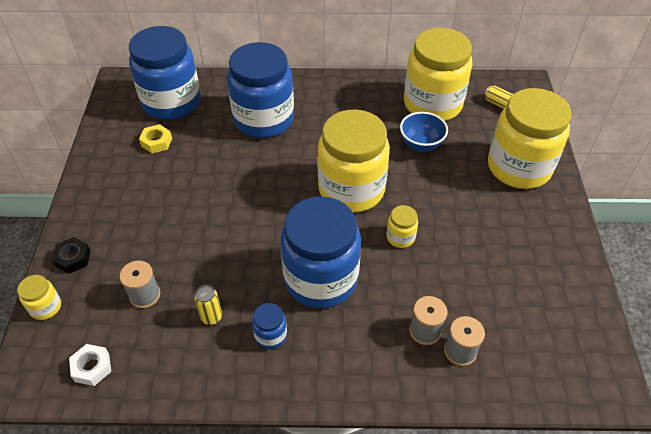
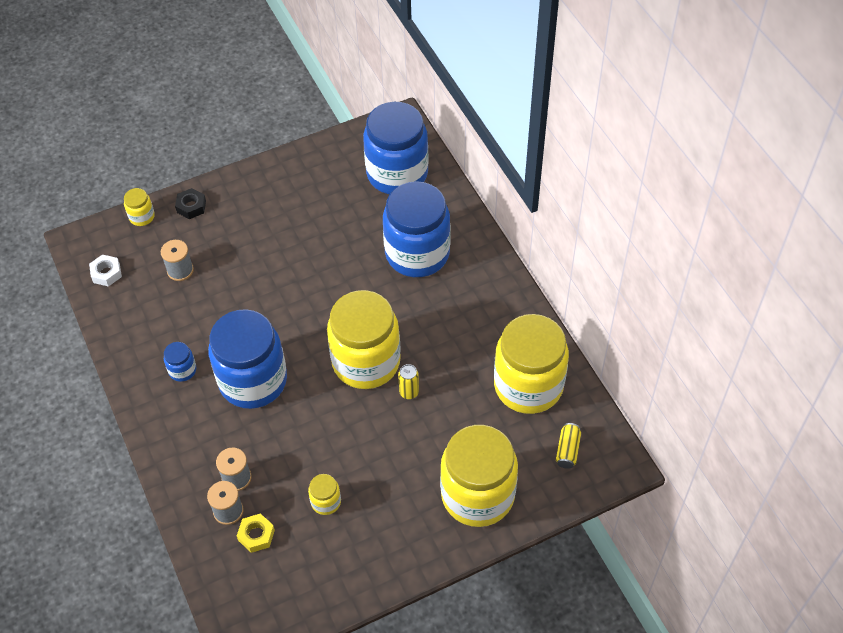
camera: 65 degrees right, 5 degrees up
yellow nut [139,124,172,154] -> yellow nut moved to [237,513,275,553]
yellow can [194,285,222,325] -> yellow can moved to [398,364,419,399]
yellow jar [386,205,418,248] -> yellow jar moved to [308,474,341,515]
blue bowl [400,112,448,152] -> none

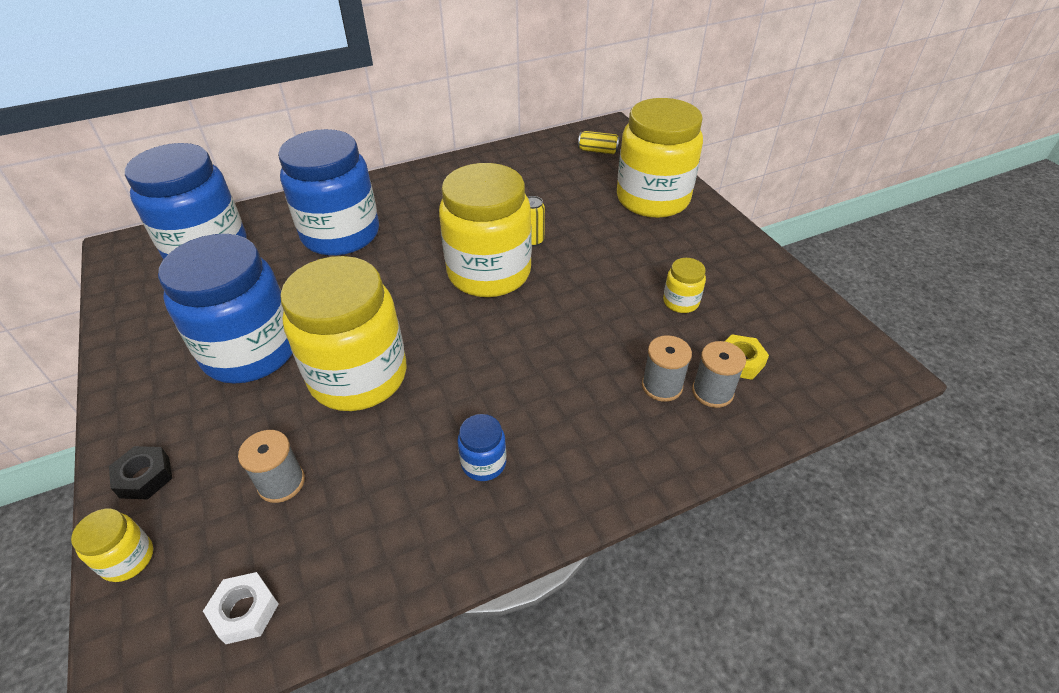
camera: 90 degrees left, 10 degrees down
blue jar [208,309,287,409] -> blue jar moved to [158,234,292,384]
yellow jar [494,314,569,414] -> yellow jar moved to [280,256,407,411]

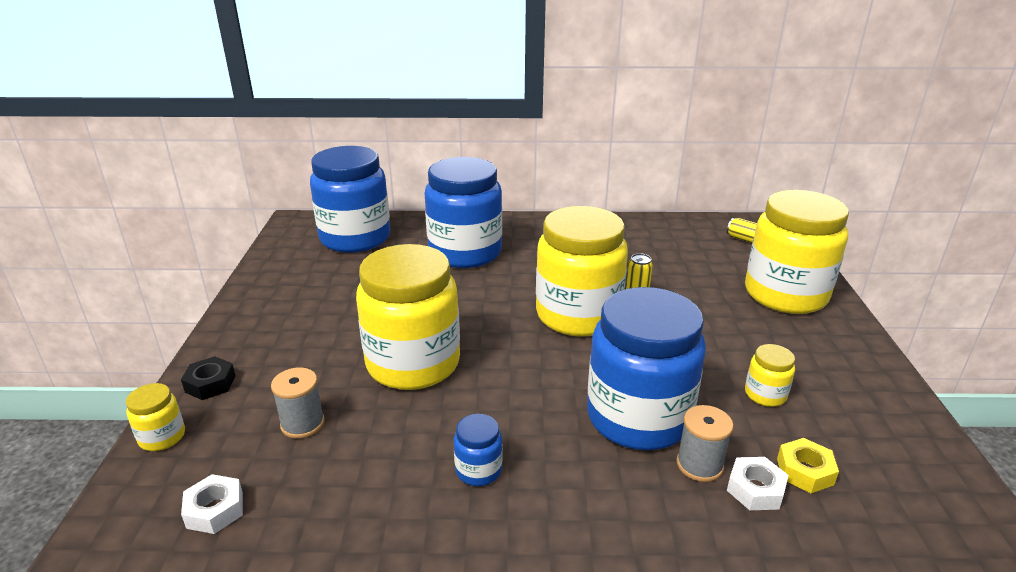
camera: 25 degrees right, 15 degrees down
blue jar [158,234,292,384] -> blue jar moved to [587,287,706,450]
grey spool [692,341,746,408] -> white nut [727,457,788,510]

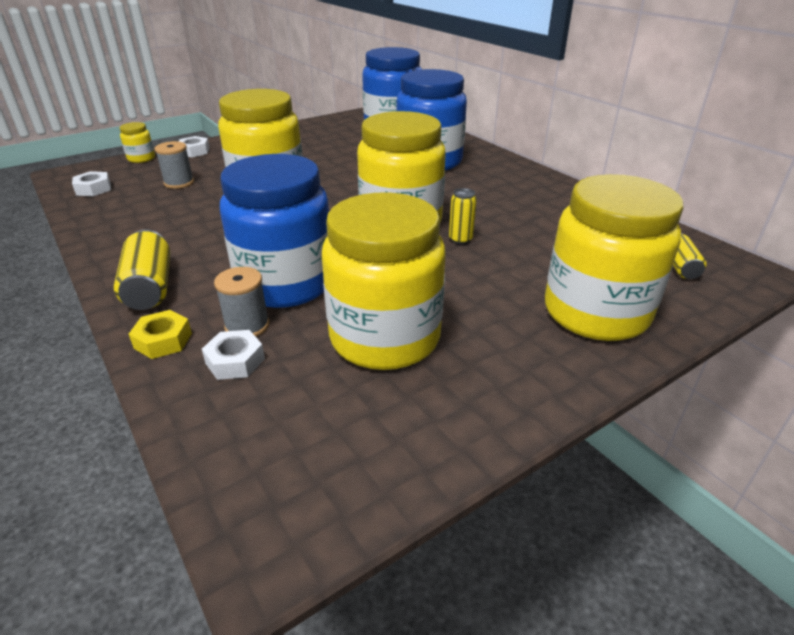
camera: 55 degrees right, 5 degrees up
black nut [181,356,236,400] -> white nut [179,136,210,157]
blue jar [454,414,502,486] -> none
yellow jar [745,344,795,407] -> yellow jar [322,192,446,370], size x2.42
yellow nut [777,438,839,493] -> yellow nut moved to [129,310,192,359]
none -> yellow can [114,229,170,310]

